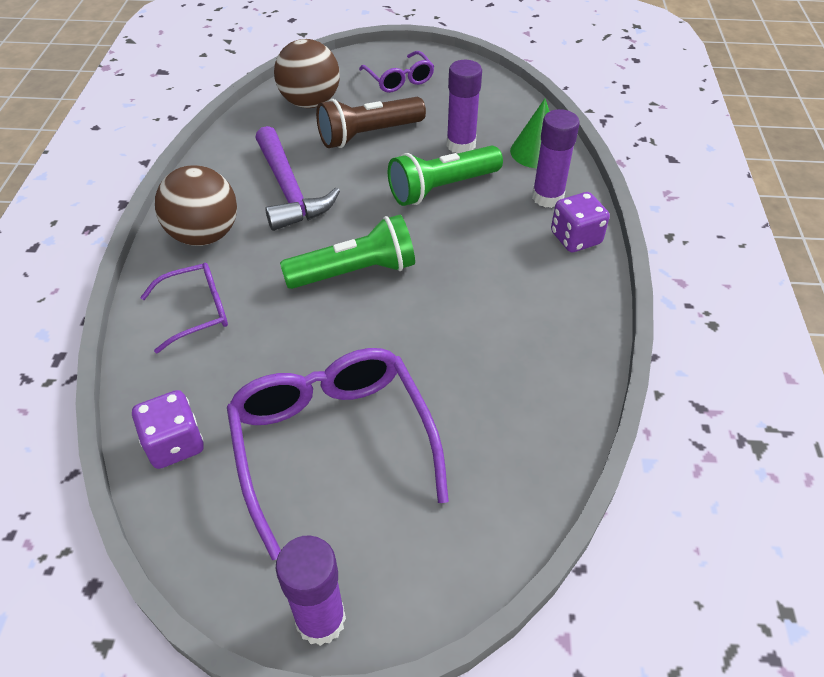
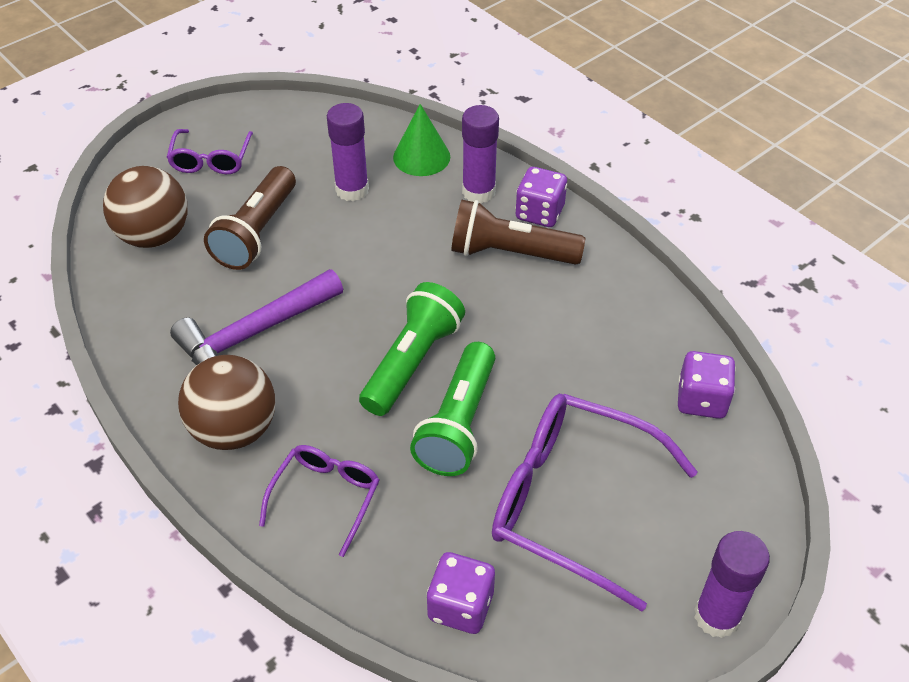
camera: 45 degrees left, 0 degrees up
purple hammer [255,126,340,231] -> purple hammer turned 120 degrees clockwise [170,269,343,365]
purple glasses [359,51,434,93] -> purple glasses turned 75 degrees clockwise [166,129,253,174]
green flashlight [388,146,503,206] -> green flashlight moved to [410,342,495,476]
none -> brown flashlight [451,200,585,265]
none -> purple dice [678,351,736,419]

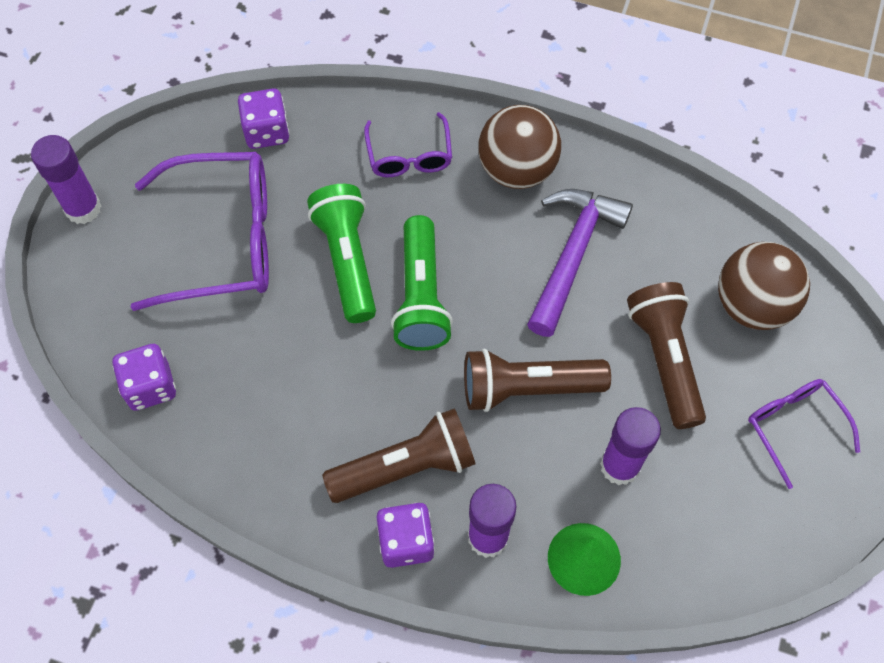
camera: 150 degrees right, 15 degrees up
none -> brown flashlight [464,349,611,412]

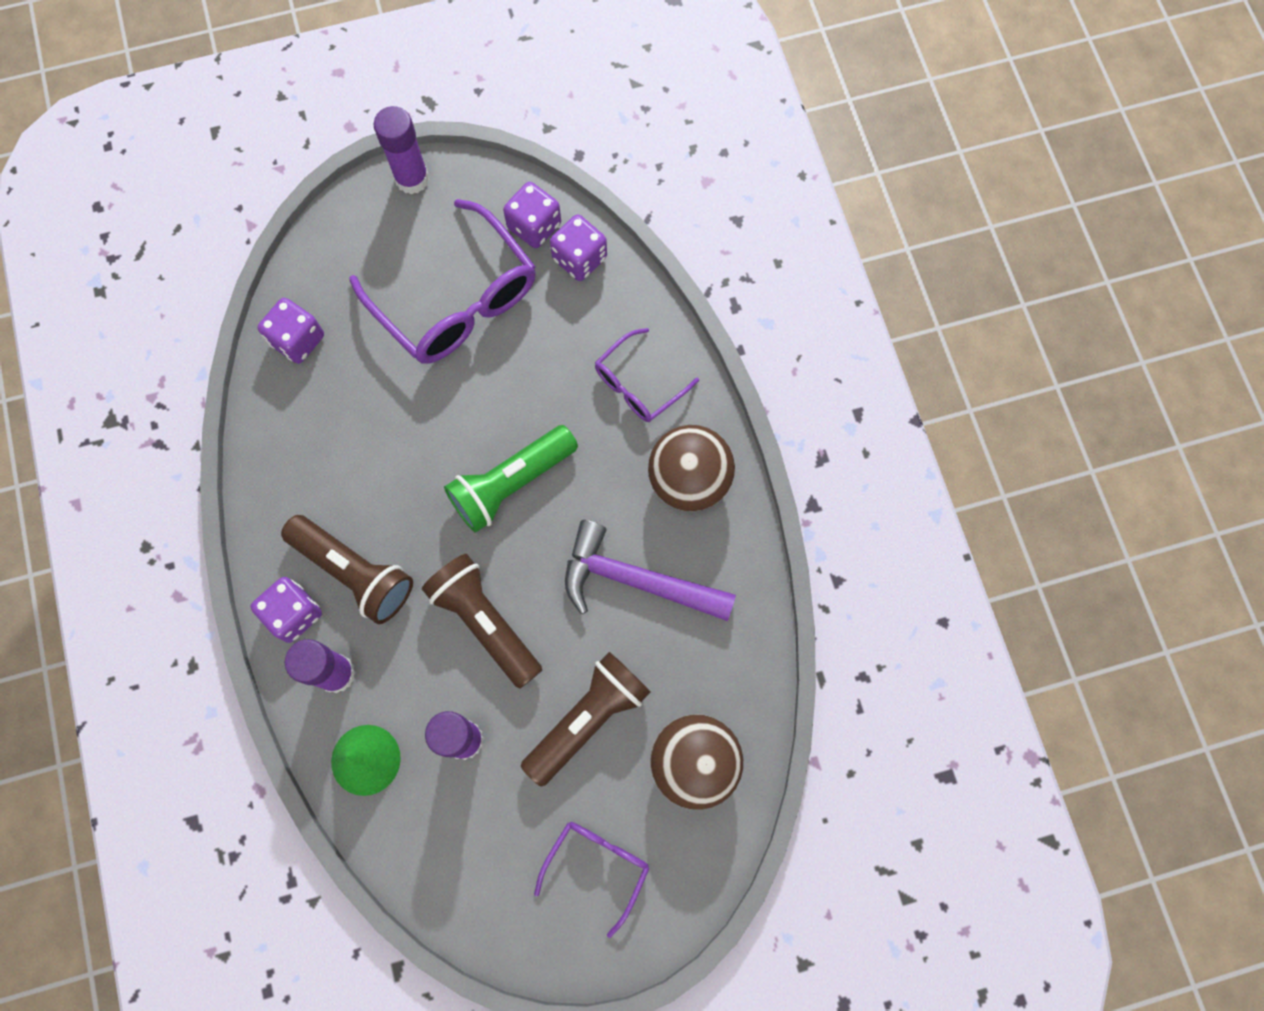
camera: 55 degrees right, 10 degrees up
green flashlight [307,184,376,323] -> none
purple hammer [527,189,633,337] -> purple hammer turned 150 degrees counterclockwise [565,520,736,621]
none -> purple dice [503,182,561,248]

